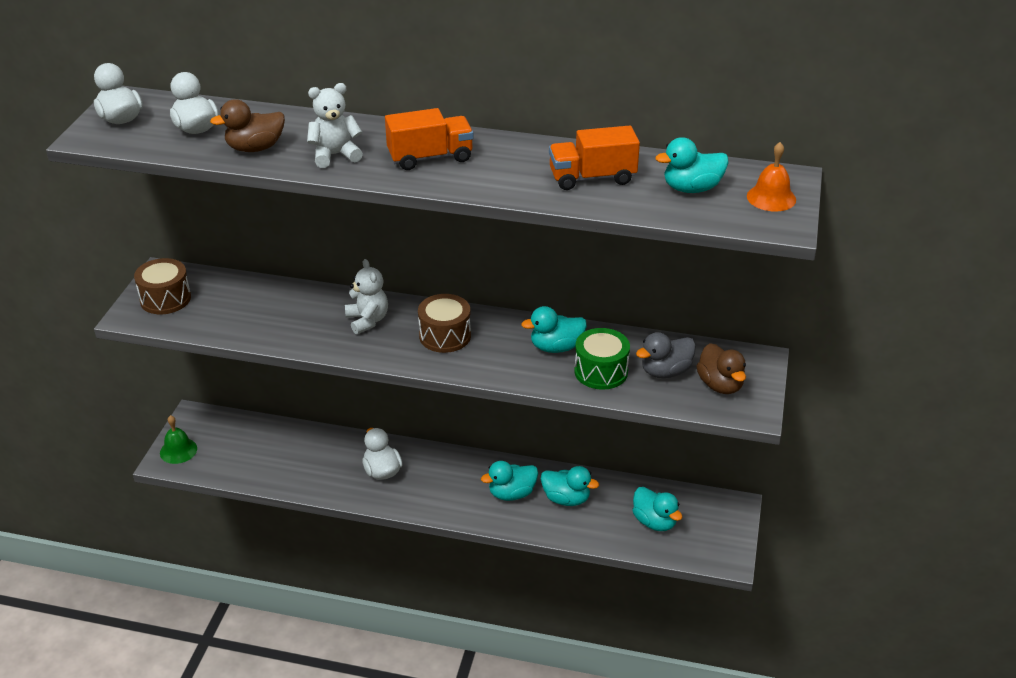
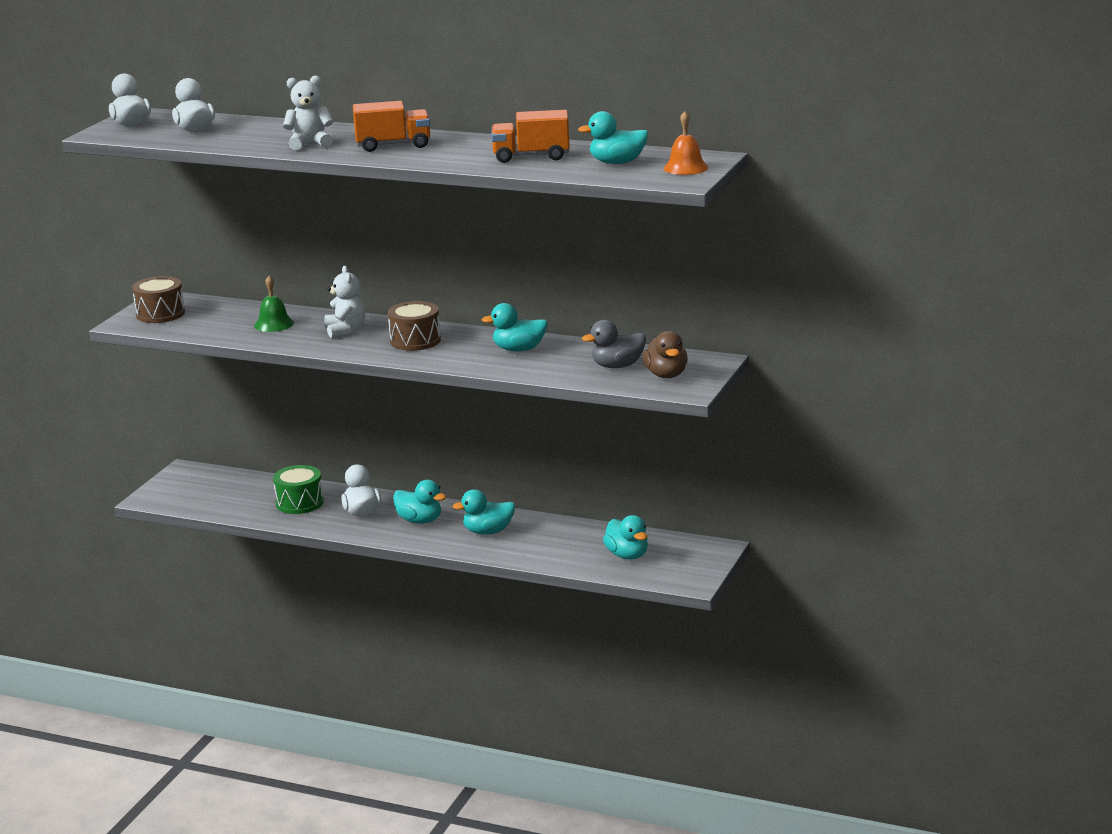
camera: 10 degrees right, 15 degrees down
green bell [160,415,197,464] -> green bell moved to [254,276,294,332]
brown duck [210,99,285,152] -> none
turquoise duck [541,466,599,506] -> turquoise duck moved to [393,480,446,524]
green drum [574,328,630,390] -> green drum moved to [273,465,324,514]

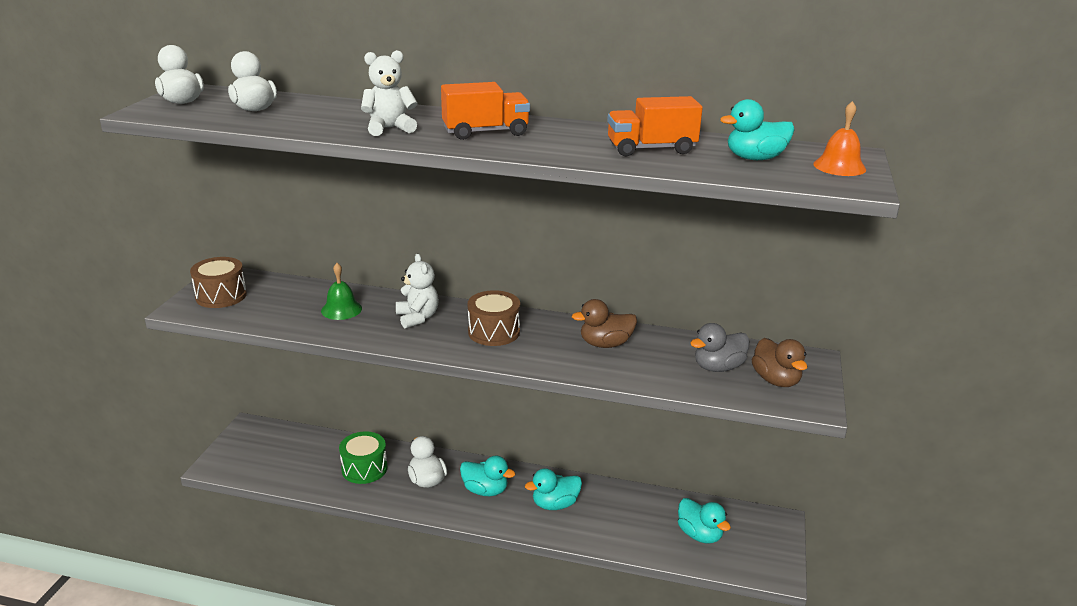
camera: 10 degrees left, 5 degrees up
turquoise duck [482,303,548,351] -> brown duck [572,299,637,348]

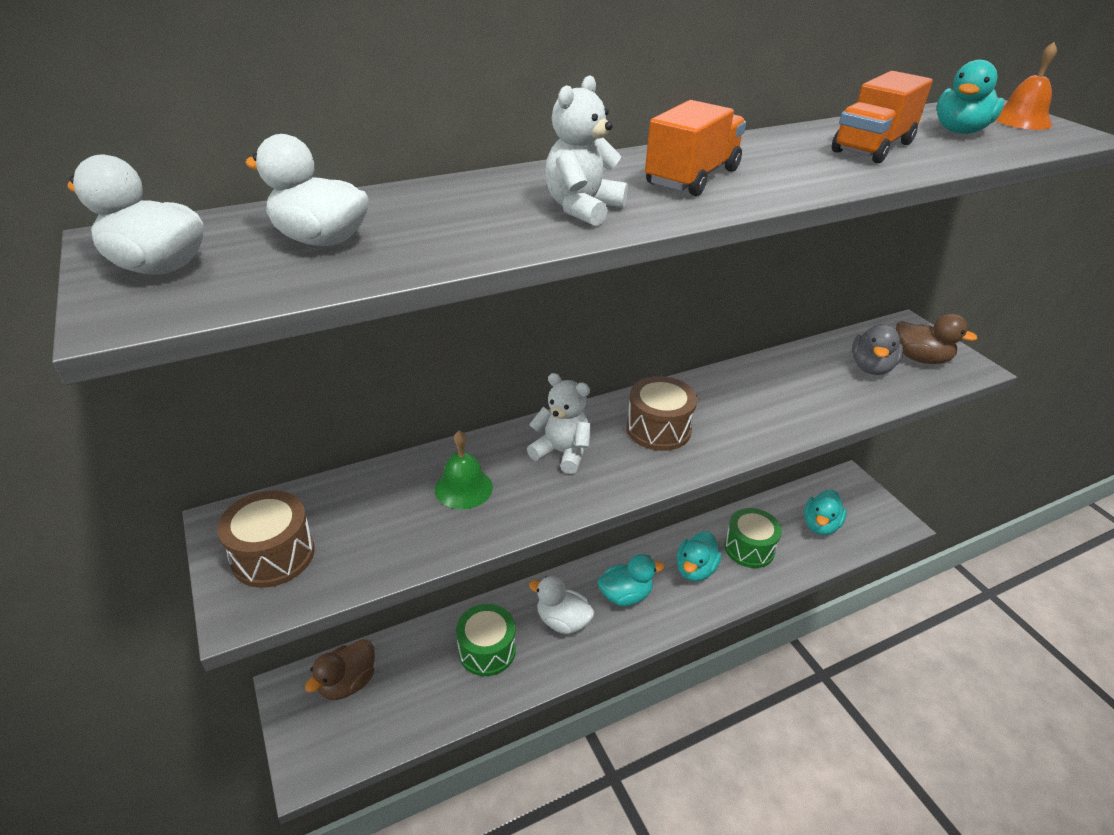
camera: 40 degrees left, 10 degrees up
brown duck [572,299,637,348] -> brown duck moved to [305,639,375,700]
turquoise duck [678,498,731,543] -> turquoise duck turned 105 degrees clockwise [804,490,847,535]
none -> green drum [724,508,782,568]

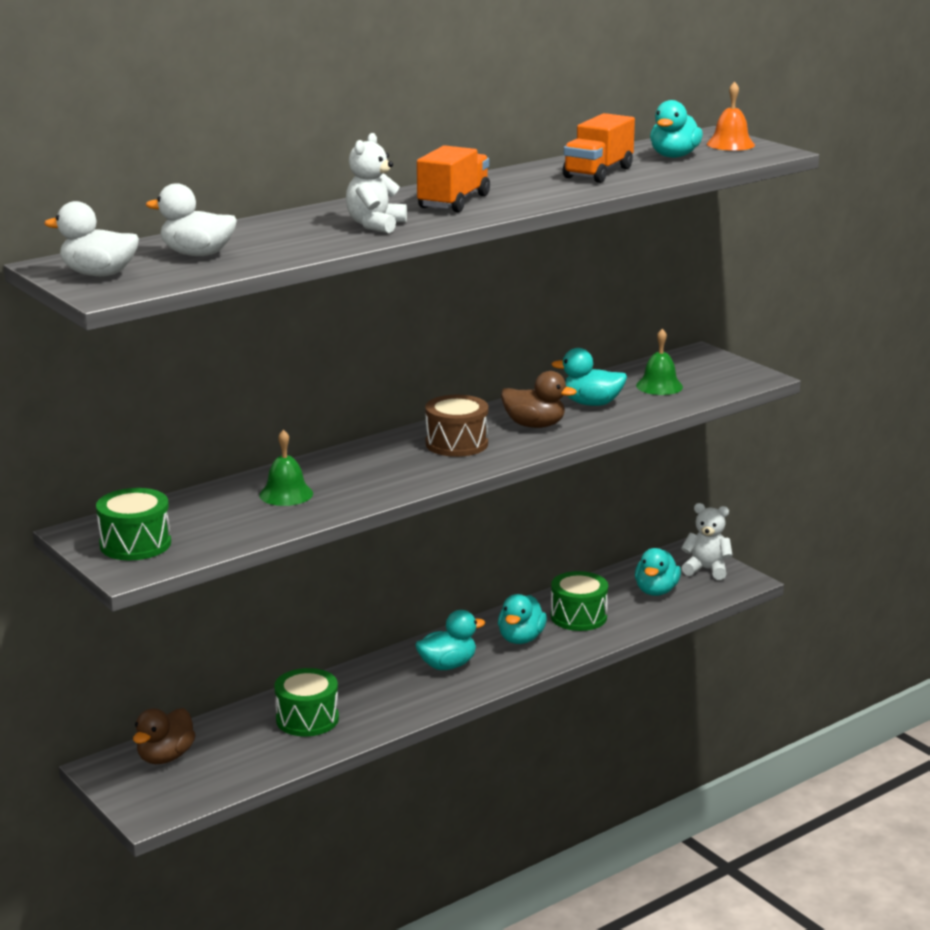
camera: 10 degrees left, 15 degrees down
brown drum [217,491,314,588] -> green drum [96,488,171,560]
white teddy bear [527,373,591,474] -> white teddy bear moved to [681,503,733,580]
white duck [529,576,595,634] -> none
grey duck [852,324,903,375] -> green bell [636,329,683,395]
brown duck [896,313,978,364] -> brown duck moved to [501,371,577,428]
none -> turquoise duck [552,348,627,406]

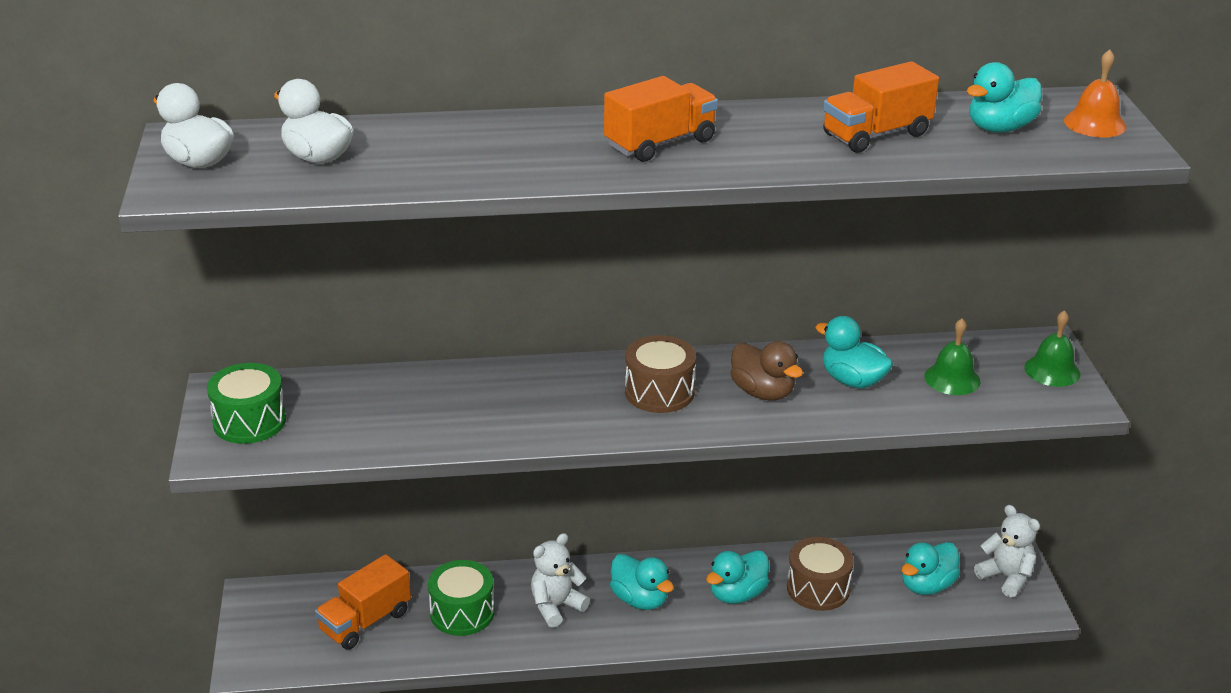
camera: 30 degrees right, 10 degrees up
brown duck [133,708,195,764] -> none
green bell [259,429,313,506] -> green bell moved to [1024,310,1080,387]
white teddy bear [346,133,407,233] -> white teddy bear moved to [531,533,590,628]
turquoise duck [415,610,485,670] -> turquoise duck turned 45 degrees clockwise [610,554,674,610]
green drum [551,571,608,631] -> brown drum [787,537,854,611]
none -> orange truck [315,554,411,650]

